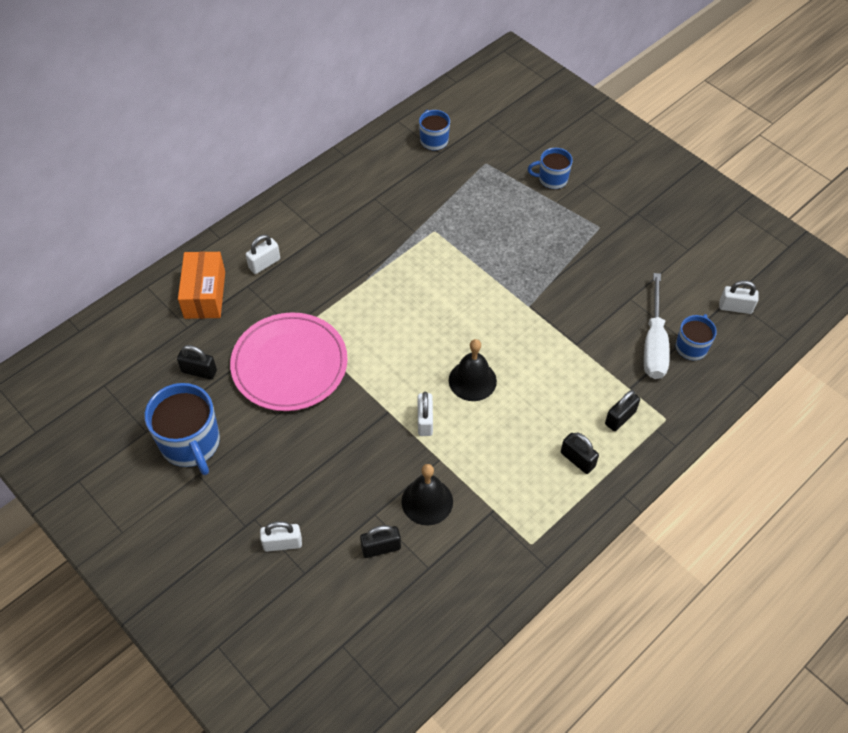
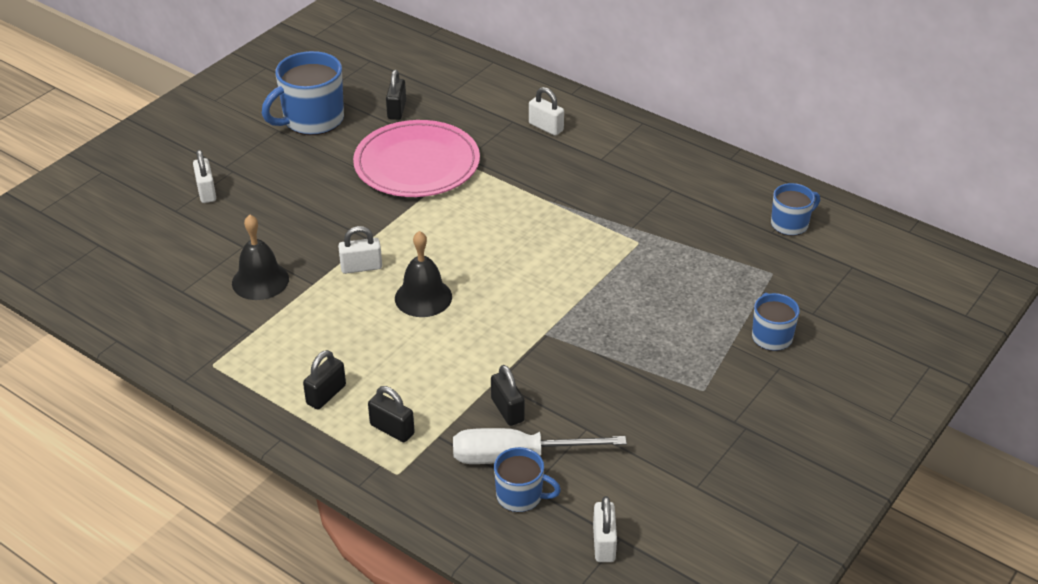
camera: 80 degrees right, 15 degrees down
orange box [178,251,225,319] -> none
black padlock [360,525,401,558] -> black padlock moved to [491,365,525,426]

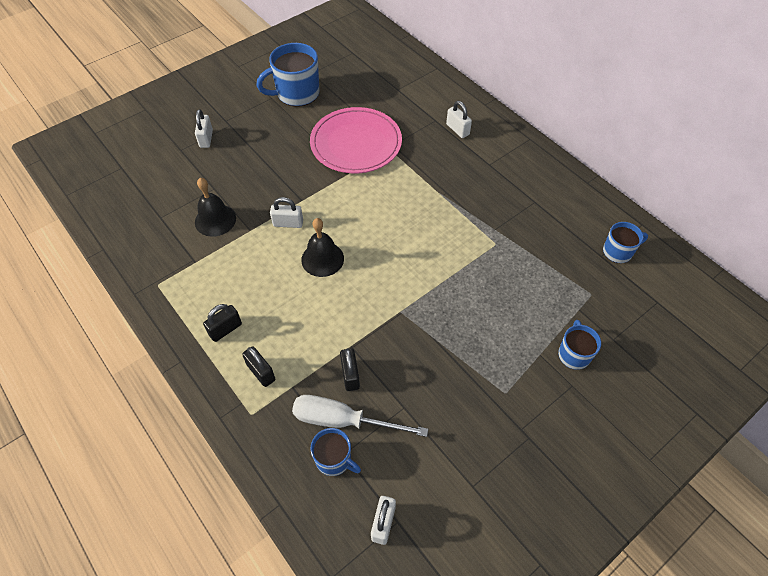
camera: 15 degrees right, 15 degrees up
black padlock [386,70,406,120] -> none

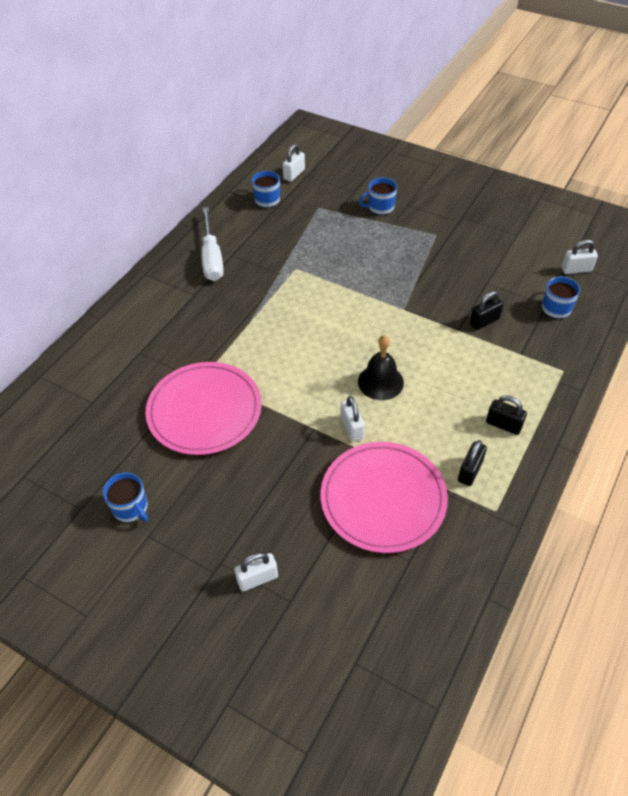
camera: 110 degrees left, 5 degrees down
black bell [195,178,236,237] -> pink plate [320,442,448,553]
black padlock [242,346,276,387] -> black padlock moved to [458,440,487,486]
blue mug [256,43,319,107] -> blue mug [103,473,148,522], size x0.57
white screwdriver [292,395,428,437] -> white screwdriver moved to [201,207,224,281]
white padlock [446,101,472,138] -> white padlock moved to [283,144,305,182]

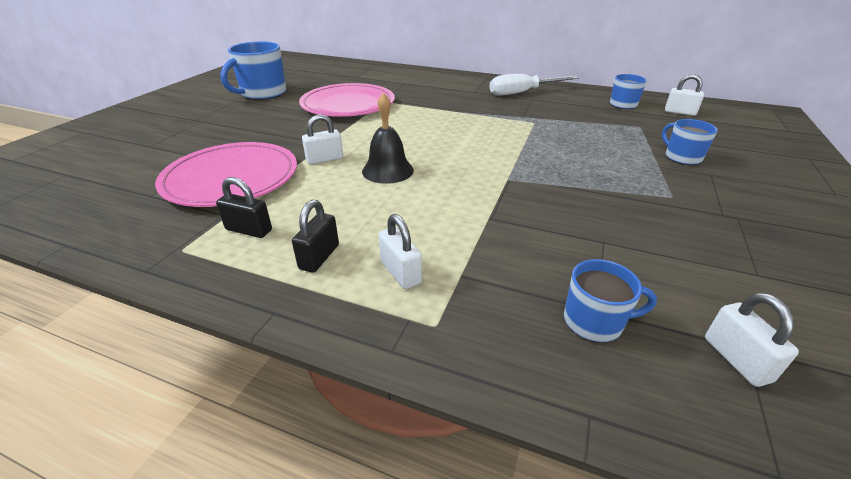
camera: 80 degrees right, 15 degrees down
blue mug [103,473,148,522] -> blue mug [220,42,286,100], size x1.75
white padlock [234,552,278,591] -> white padlock moved to [378,214,422,289]
black padlock [470,291,503,330] -> none

